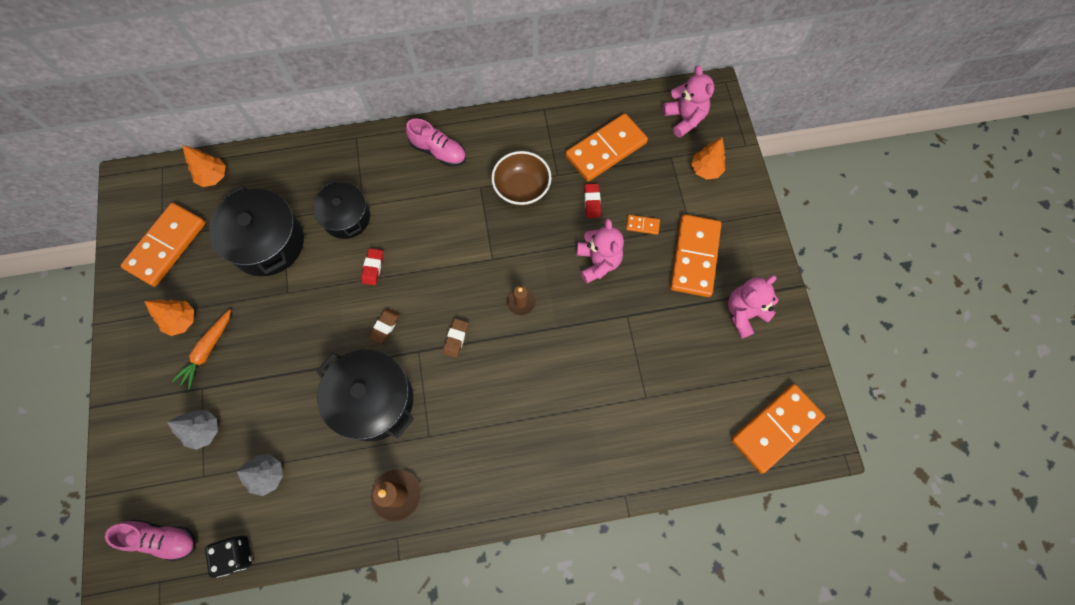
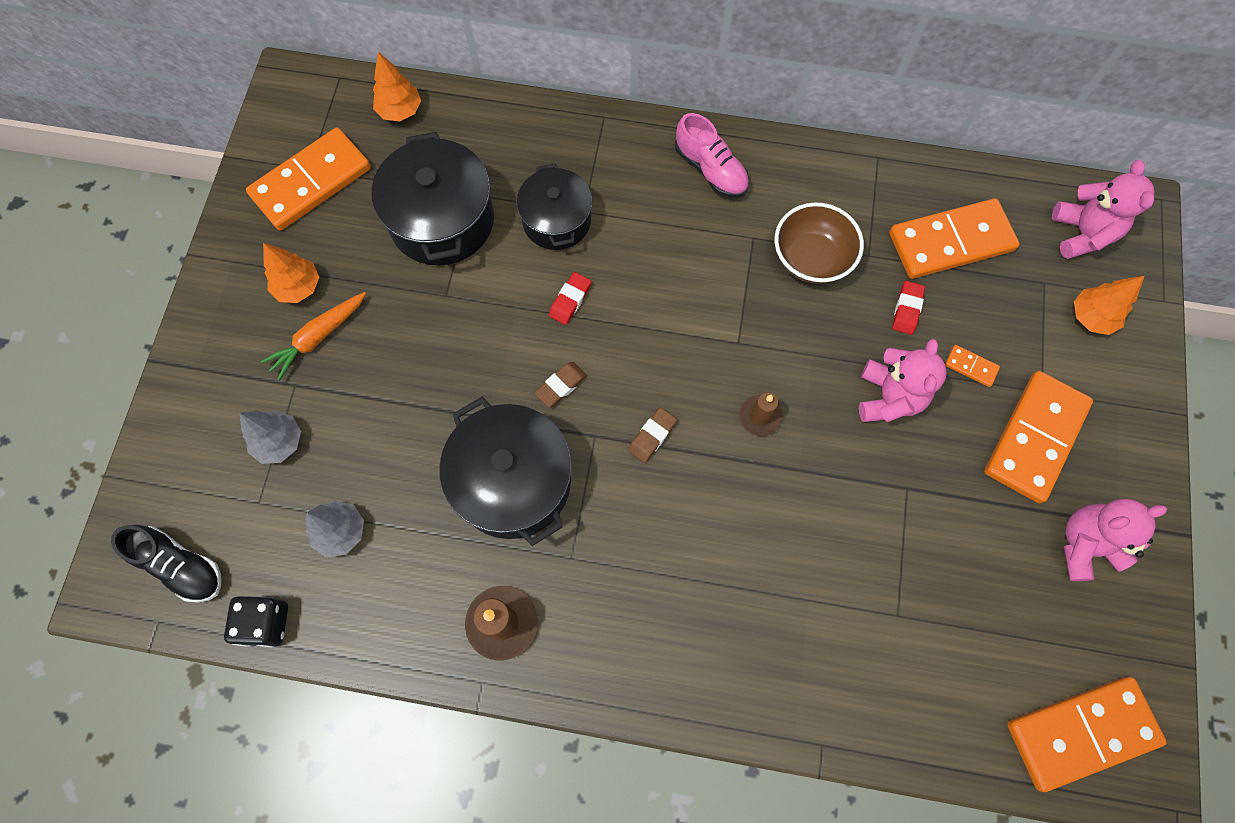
camera: 20 degrees right, 0 degrees up
pink shoe [105,520,196,561] -> black shoe [111,525,221,602]

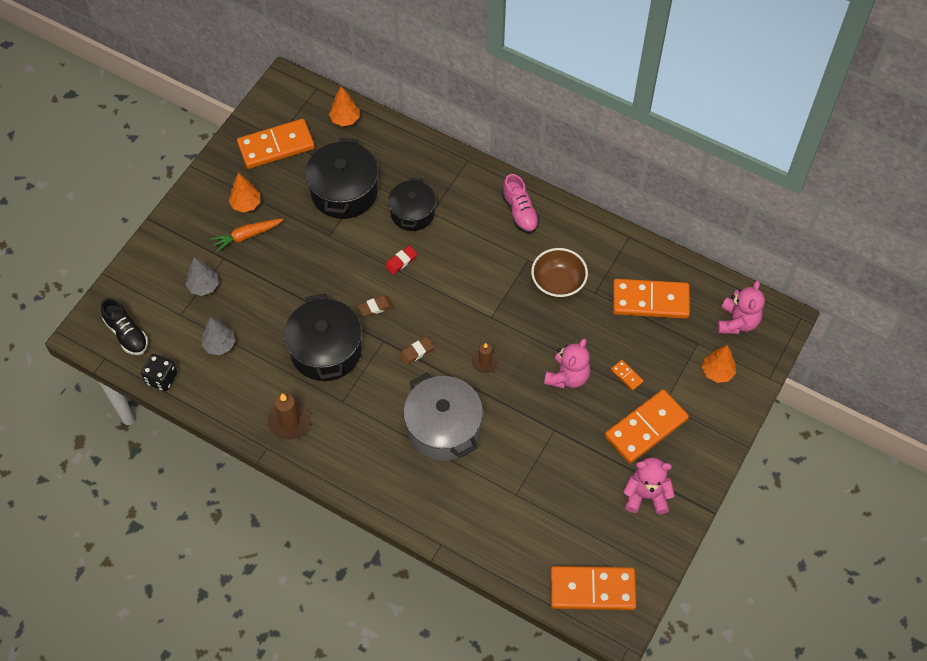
camera: 20 degrees right, 10 degrees down
red eraser [892,281,925,335] -> none
none -> grey pot [403,372,483,461]

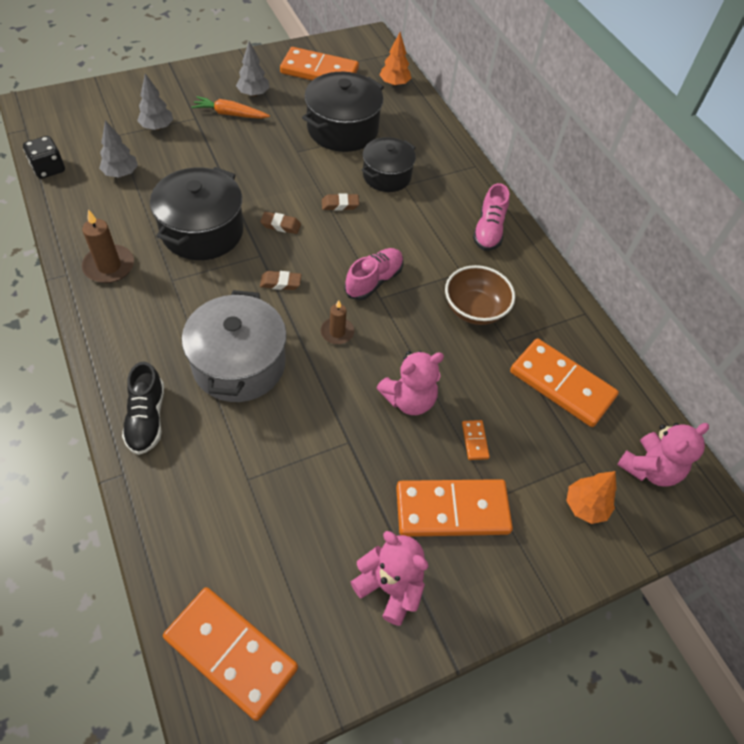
camera: 30 degrees right, 5 degrees down
black shoe [101,298,148,355] -> black shoe moved to [122,361,164,455]
orange tree [229,173,261,213] -> grey tree [236,41,270,97]
red eraser [385,246,417,274] -> brown eraser [322,193,359,211]
none -> pink shoe [344,248,404,300]

